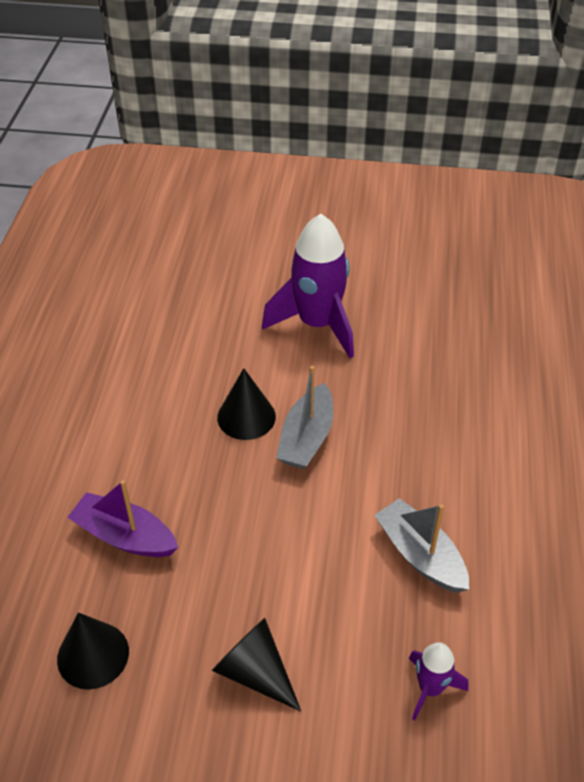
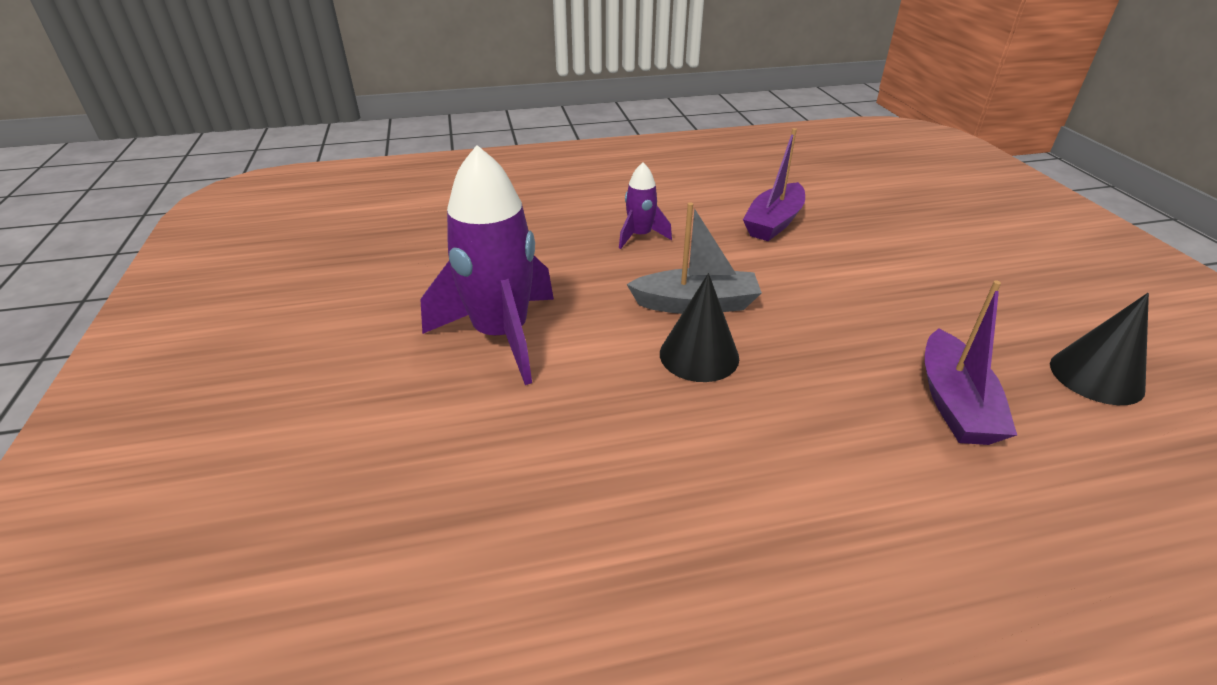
camera: 110 degrees left, 10 degrees down
black cone [212,618,301,711] -> none
grey boat [374,498,469,593] -> purple boat [743,128,805,241]
purple rocket [409,642,468,721] -> purple rocket moved to [619,163,672,249]

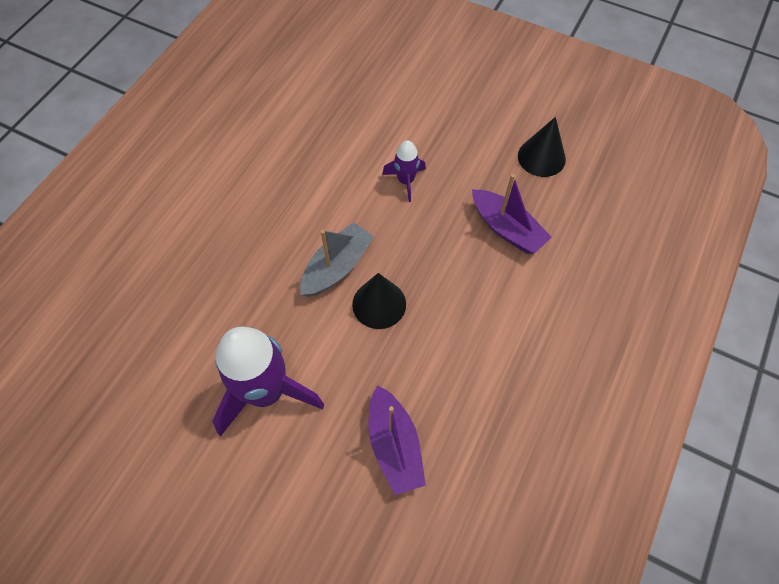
camera: 50 degrees left, 25 degrees up
purple rocket [619,163,672,249] -> purple rocket moved to [382,140,426,202]
purple boat [743,128,805,241] -> purple boat moved to [368,385,426,495]

